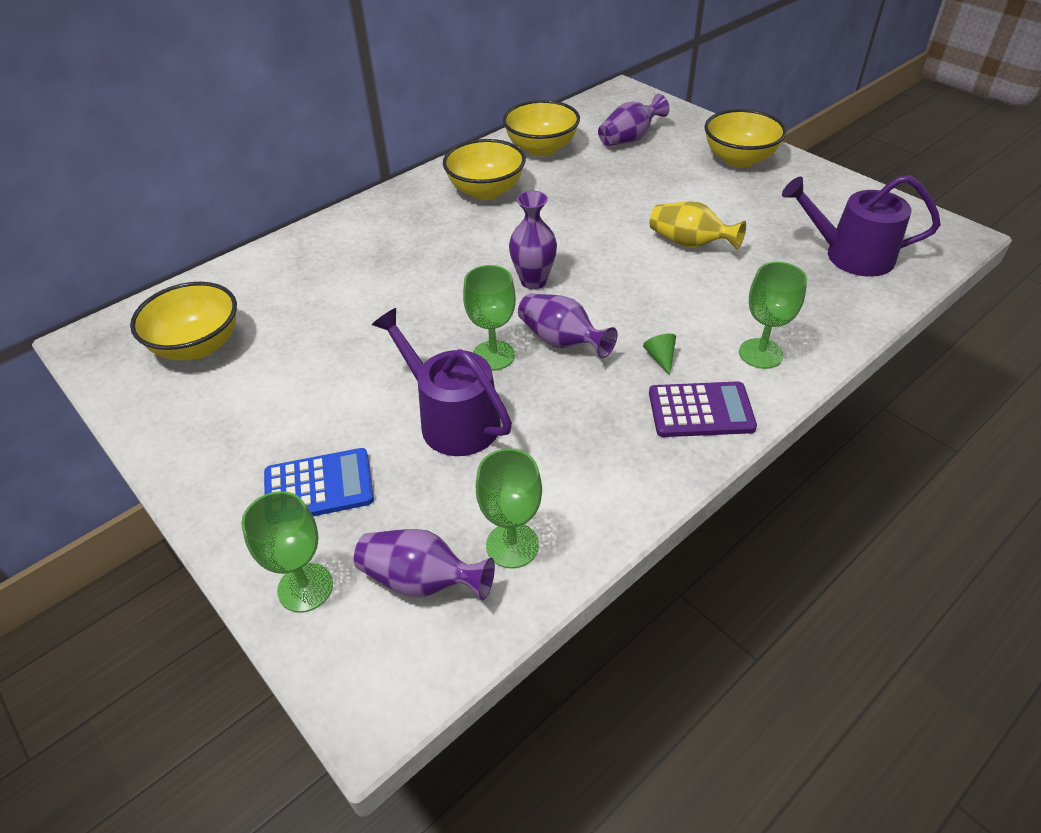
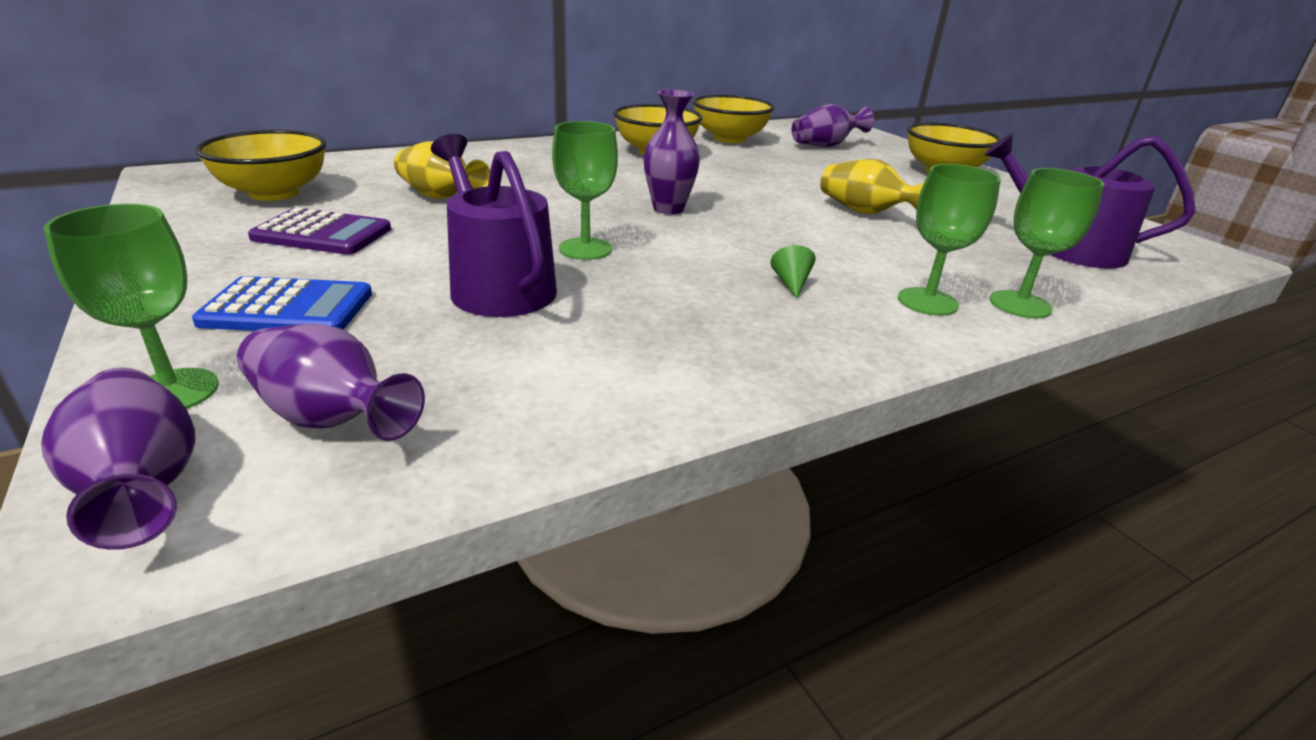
camera: 10 degrees right, 15 degrees down
green goblet [476,449,542,568] -> green goblet moved to [990,168,1104,318]
purple vase [518,294,618,358] -> purple vase moved to [41,368,195,550]
purple calculator [649,381,757,437] -> purple calculator moved to [248,207,391,255]
none -> yellow vase [394,141,490,199]

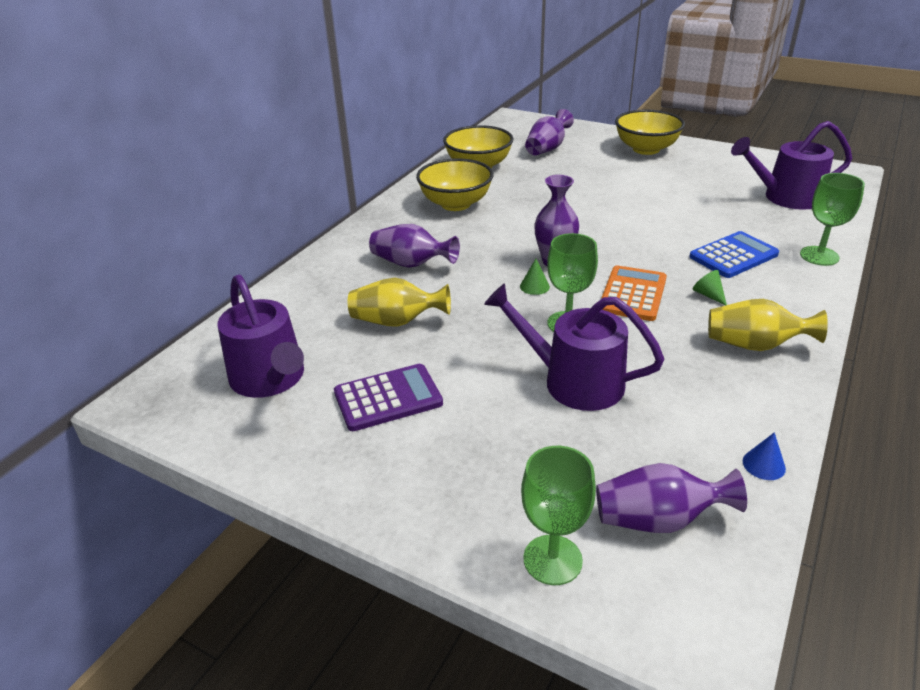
camera: 30 degrees left, 5 degrees up
purple vase [41,368,195,550] -> purple vase moved to [369,224,460,268]
blue calculator [192,276,372,331] -> blue calculator moved to [689,231,779,278]
yellow bowl [195,130,326,201] -> purple watering can [217,275,304,398]
yellow vase [820,159,924,214] -> yellow vase moved to [708,299,828,351]
green goblet [898,164,1001,316] -> none
none -> green cone [520,259,550,295]
none -> orange calculator [601,265,667,321]
none -> blue cone [743,432,786,480]

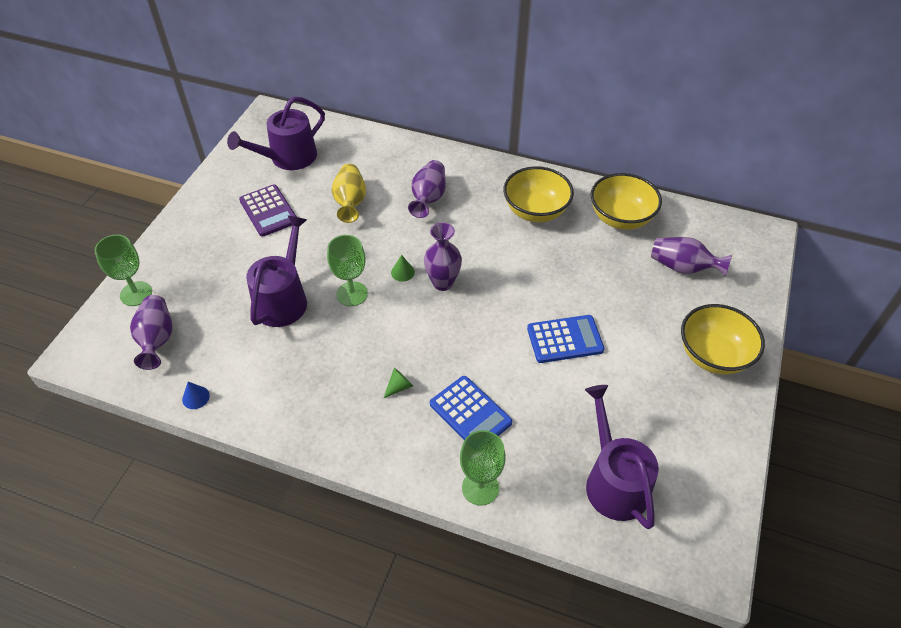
camera: 80 degrees right, 15 degrees up
orange calculator [601,265,667,321] -> none
yellow vase [708,299,828,351] -> none
none -> blue calculator [527,315,605,363]

